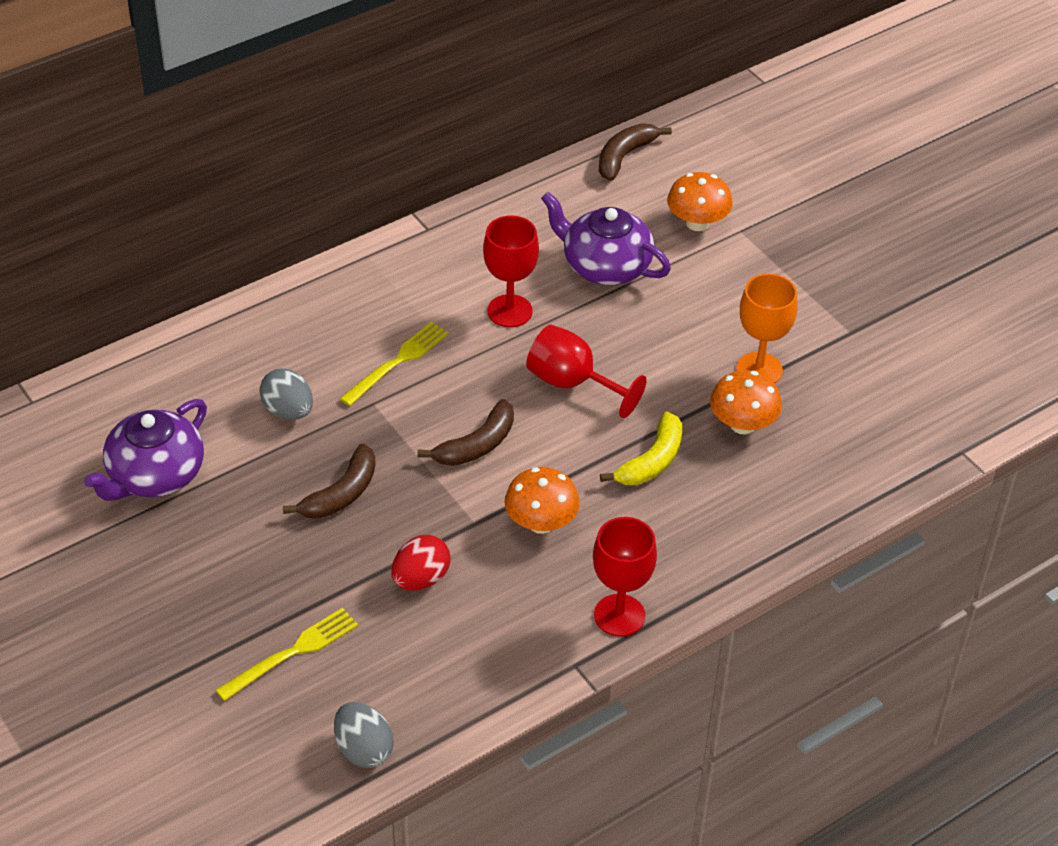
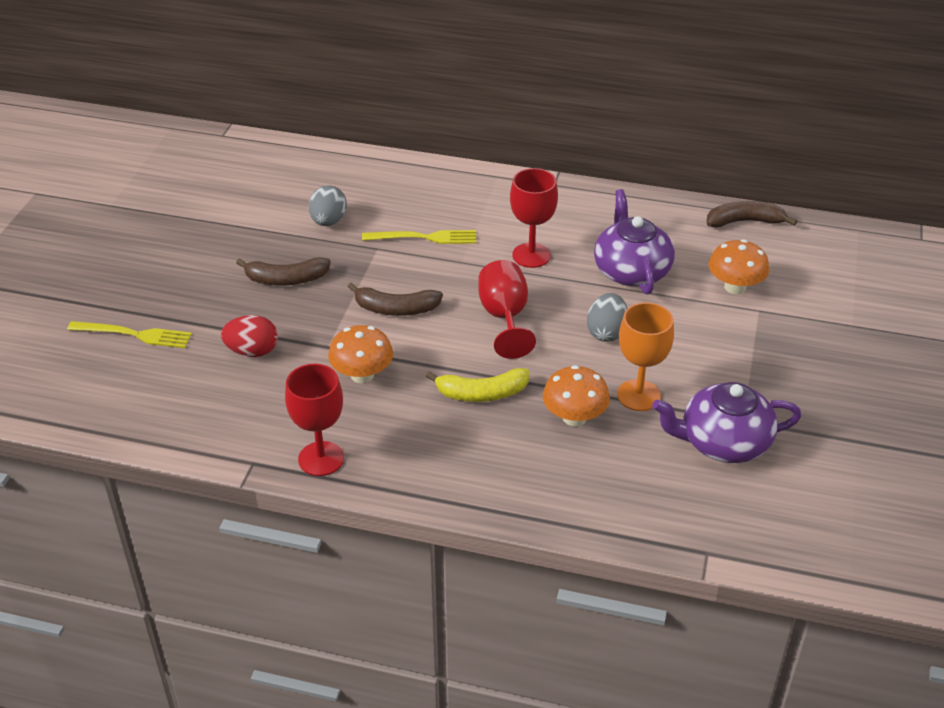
camera: 50 degrees right, 5 degrees down
purple teapot [84,399,207,501] -> purple teapot moved to [652,382,801,463]
grey egg [334,702,394,768] -> grey egg moved to [587,293,627,342]

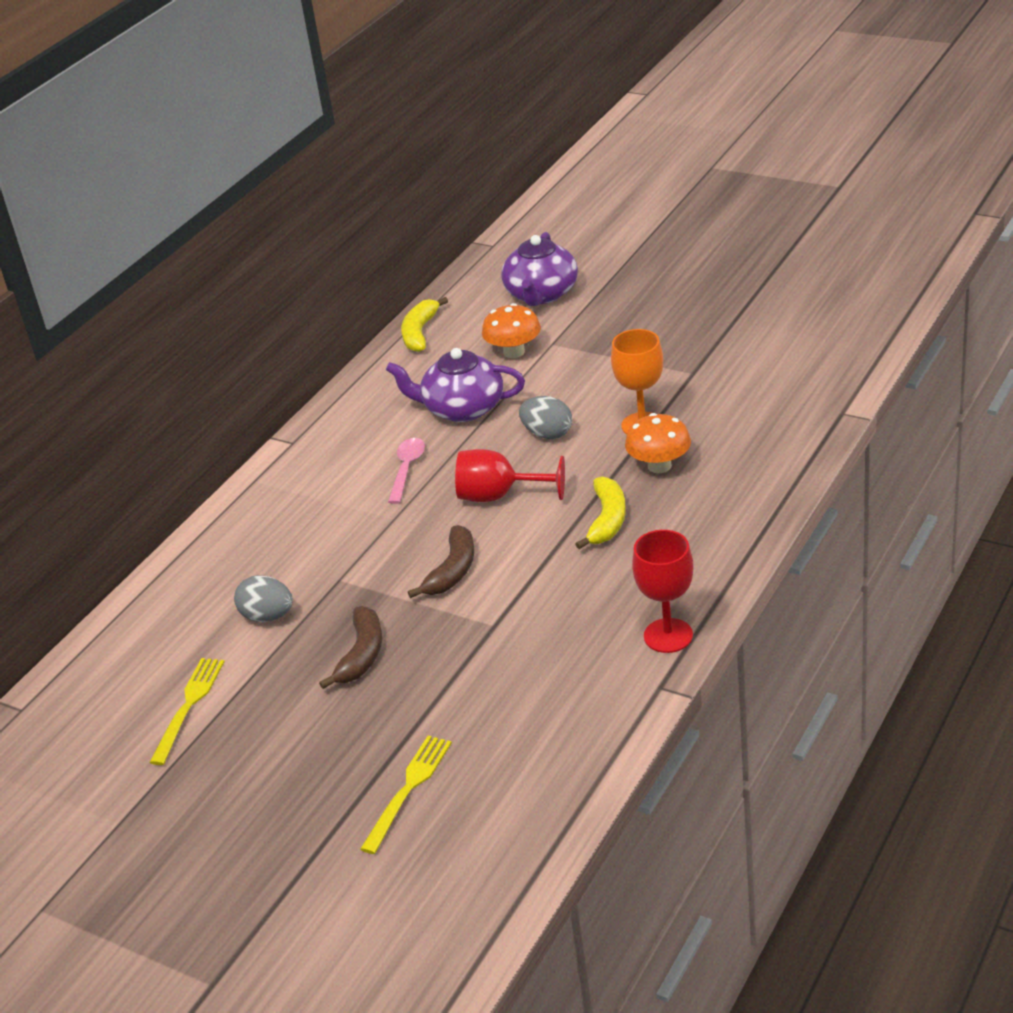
camera: 70 degrees left, 5 degrees down
red egg [221,315,278,357] -> none
orange mushroom [328,325,393,383] -> none
yellow fork [362,230,476,244] -> yellow fork moved to [149,658,225,765]
red goblet [510,168,558,268] -> pink spoon [388,438,425,504]
purple teapot [652,382,801,463] -> purple teapot moved to [501,232,578,306]
brown banana [706,201,797,228] -> yellow banana [401,297,448,352]

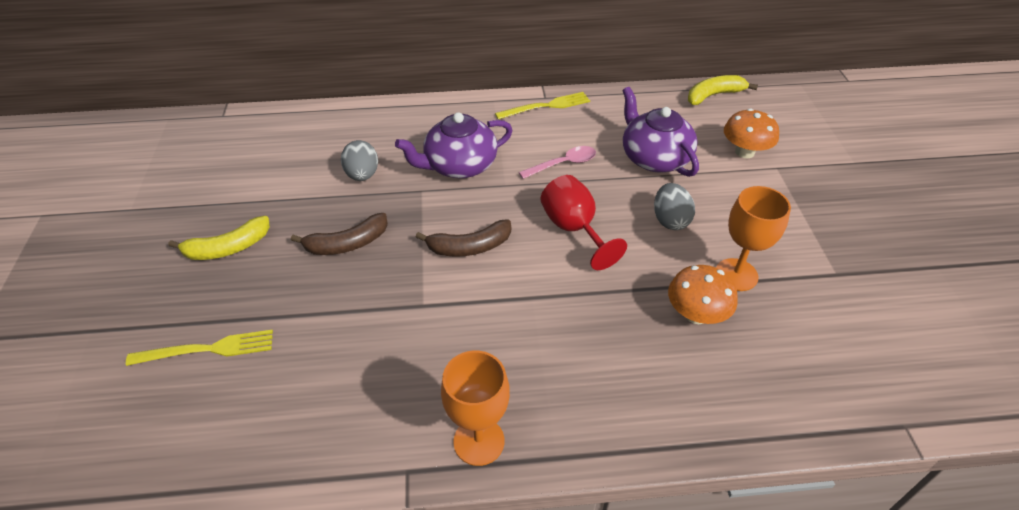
camera: 50 degrees right, 10 degrees up
yellow fork [149,658,225,765] -> yellow fork moved to [495,92,590,120]
purple teapot [501,232,578,306] -> purple teapot moved to [395,112,513,178]
yellow banana [575,476,626,549] -> yellow banana moved to [168,216,270,260]
red goblet [632,530,694,653] -> orange goblet [441,351,510,466]

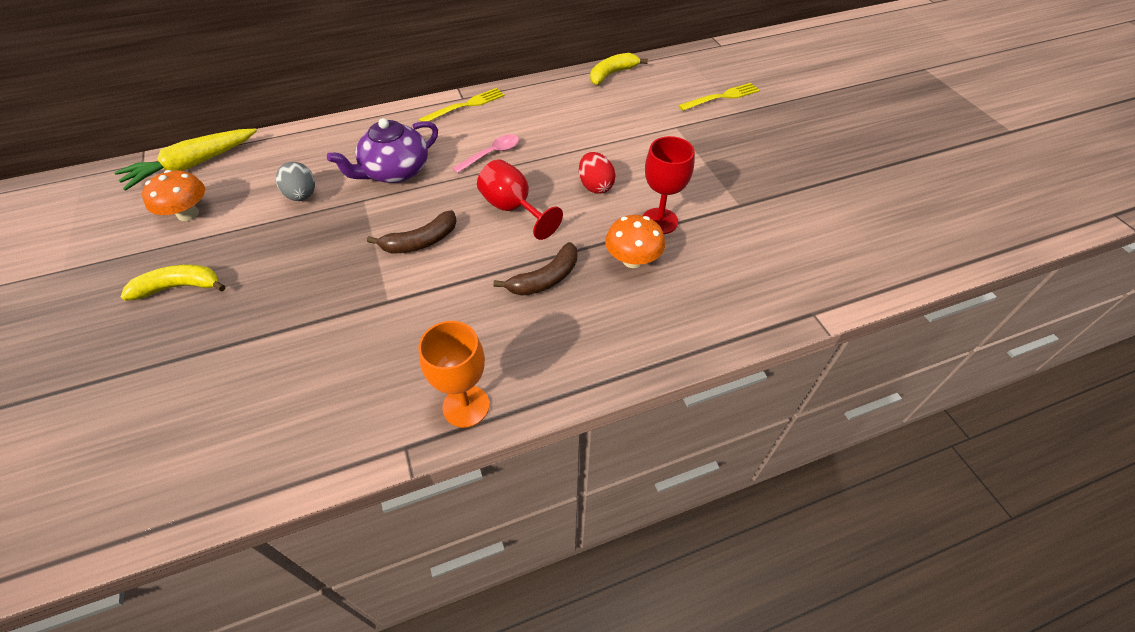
camera: 15 degrees left, 5 degrees up
yellow fork [126,330,273,366] -> yellow fork moved to [678,83,760,111]
yellow banana [168,216,270,260] -> yellow banana turned 150 degrees counterclockwise [121,264,225,301]
brown banana [291,213,388,255] -> brown banana moved to [493,242,577,295]
purple teapot [622,87,699,177] -> none
grey egg [654,183,695,230] -> red egg [579,152,616,194]
orange goblet [716,186,791,291] -> red goblet [643,136,695,234]
orange mushroom [724,108,779,158] -> orange mushroom moved to [142,170,205,221]
none -> yellow carrot [115,129,257,191]

